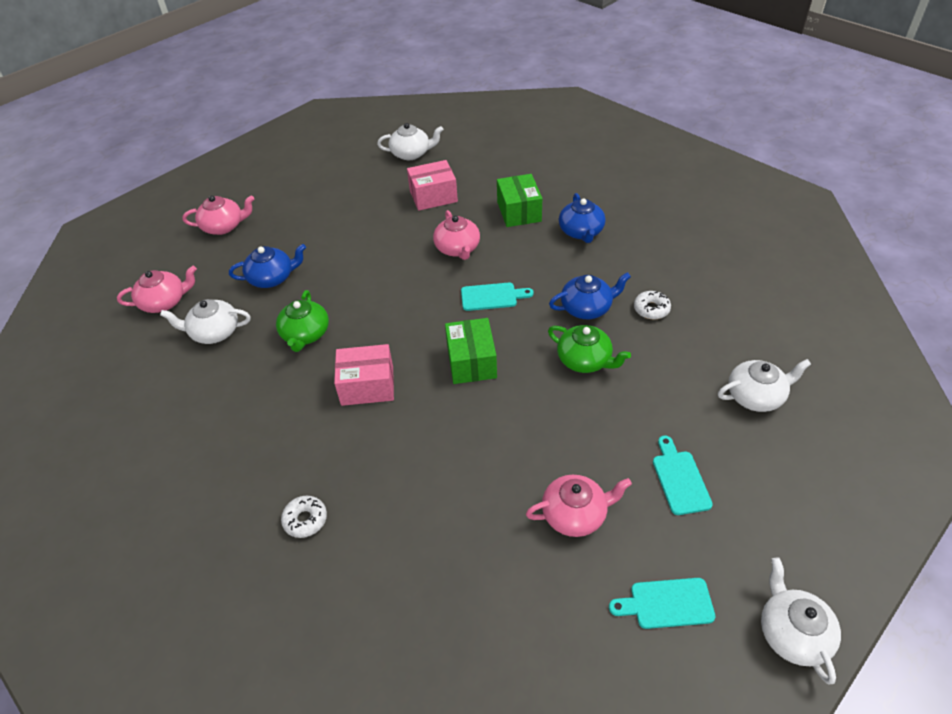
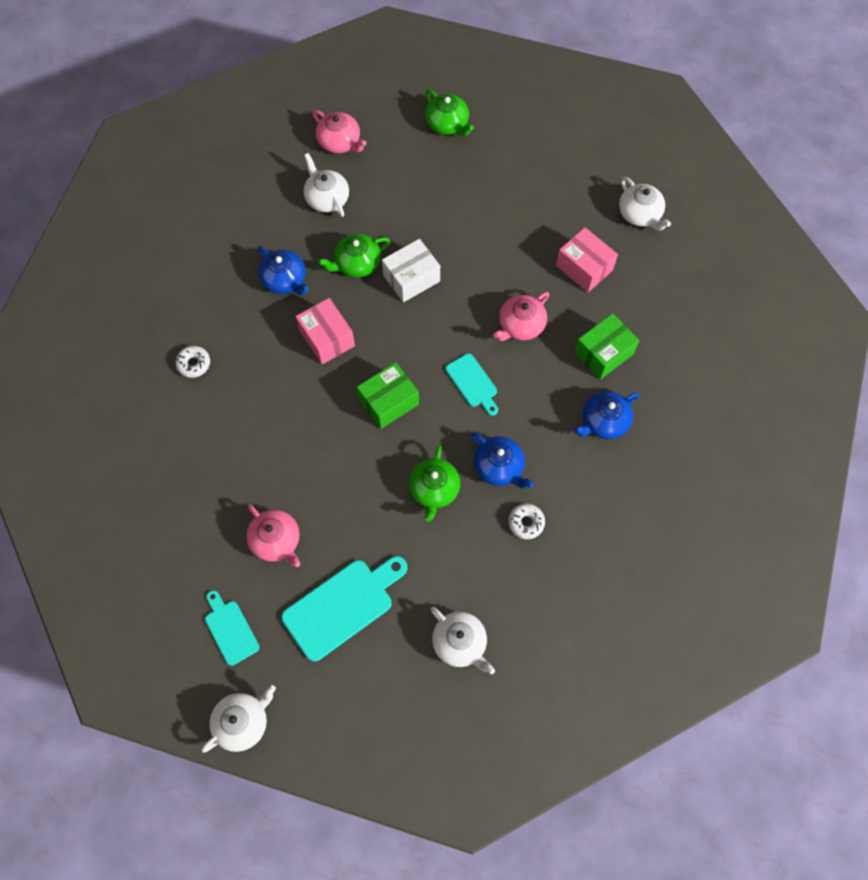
camera: 60 degrees right, 20 degrees up
pink teapot [183,195,254,235] -> green teapot [425,89,474,136]
blue teapot [229,244,306,288] -> blue teapot moved to [257,246,309,295]
turquoise cutting board [653,436,713,515] -> turquoise cutting board [281,556,407,662], size x1.74
none -> white box [382,239,440,302]

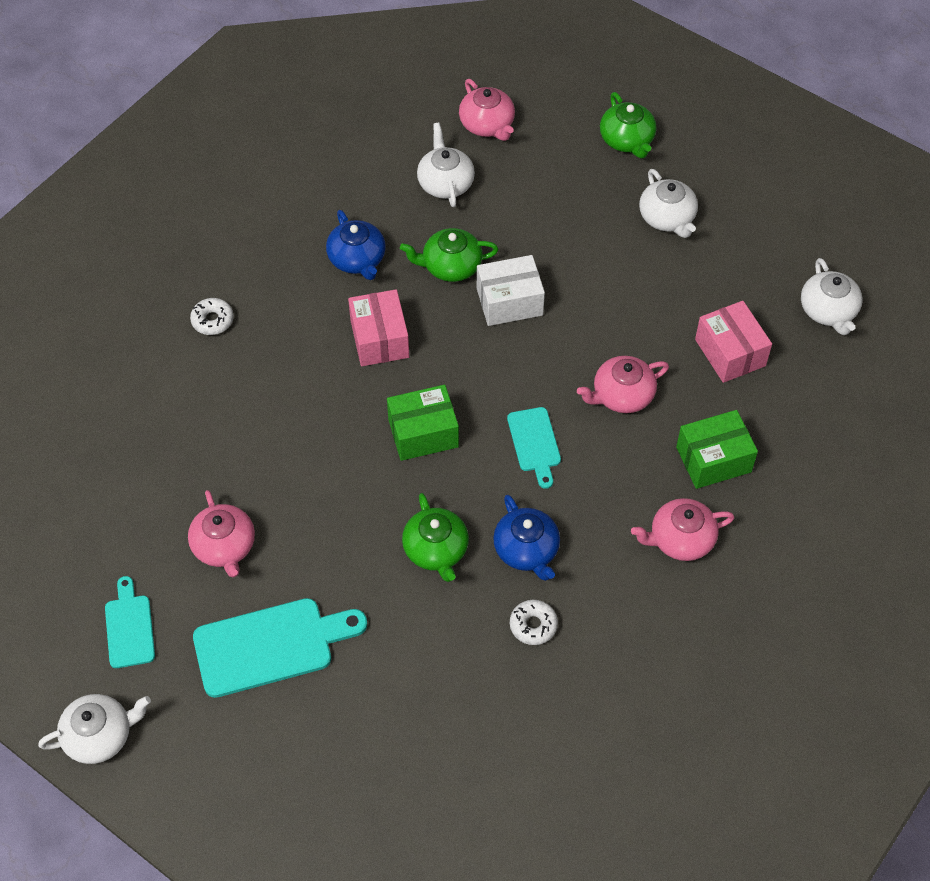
camera: 20 degrees right, 10 degrees down
green teapot [409,445,460,522] -> green teapot turned 45 degrees counterclockwise [402,493,469,582]
white teapot [431,607,495,674] -> white teapot moved to [639,169,698,238]
blue teapot [574,391,639,439] -> pink teapot [631,498,735,561]

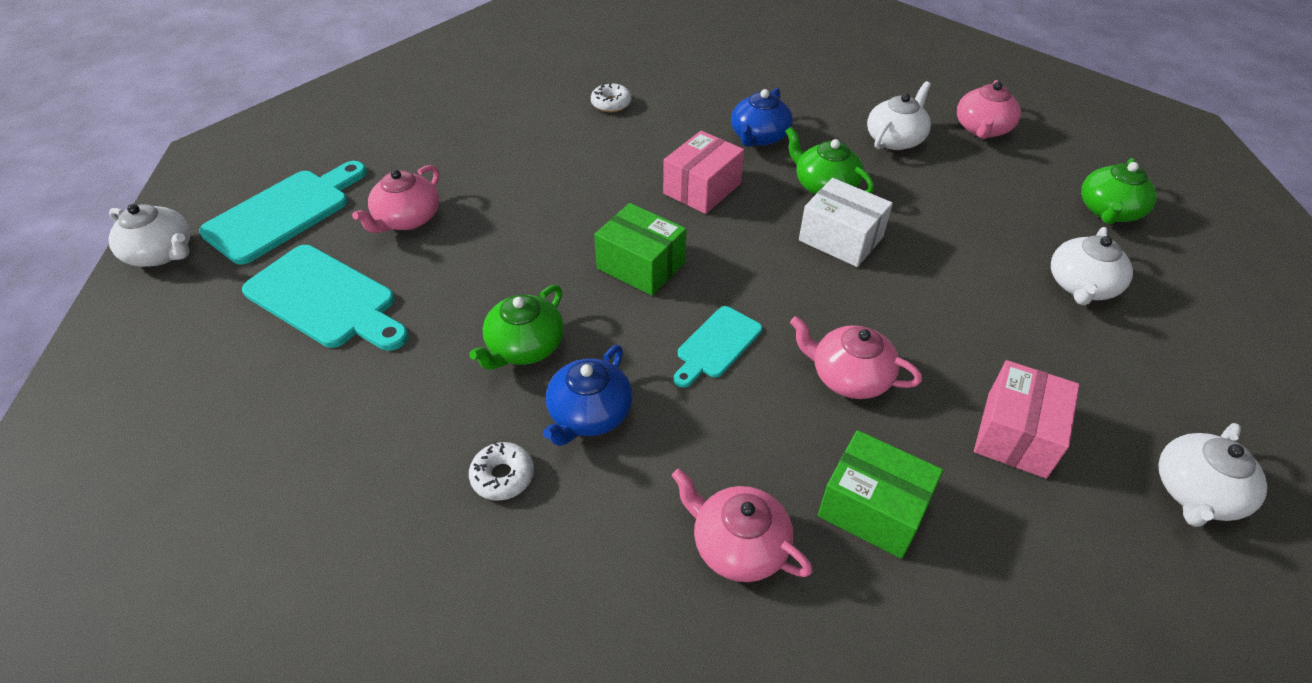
camera: 50 degrees right, 10 degrees down
turquoise cutting board [105,576,155,668] -> turquoise cutting board [199,161,367,265], size x1.74

